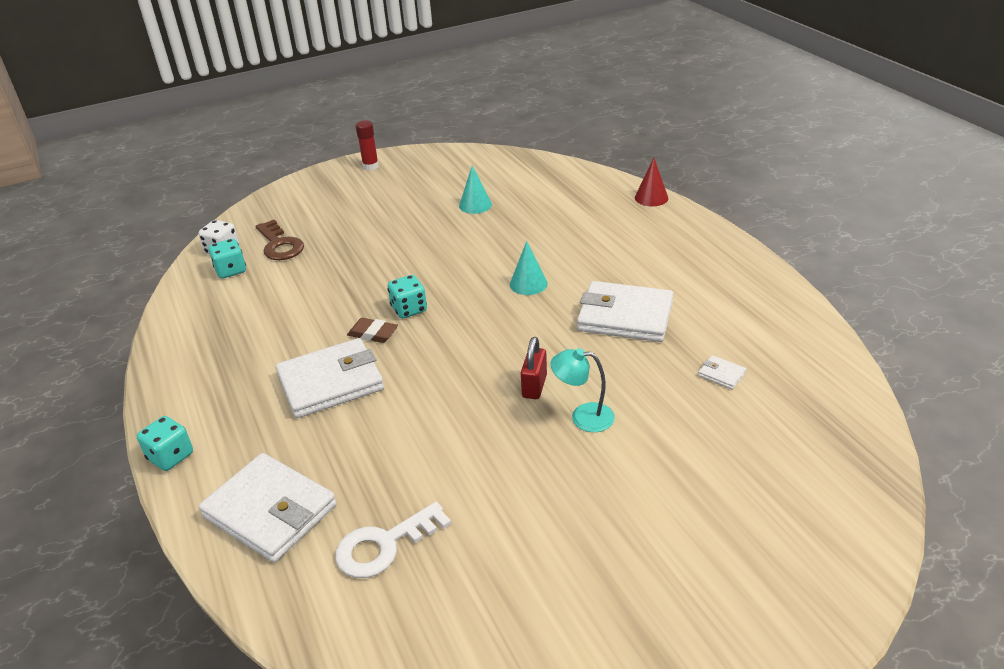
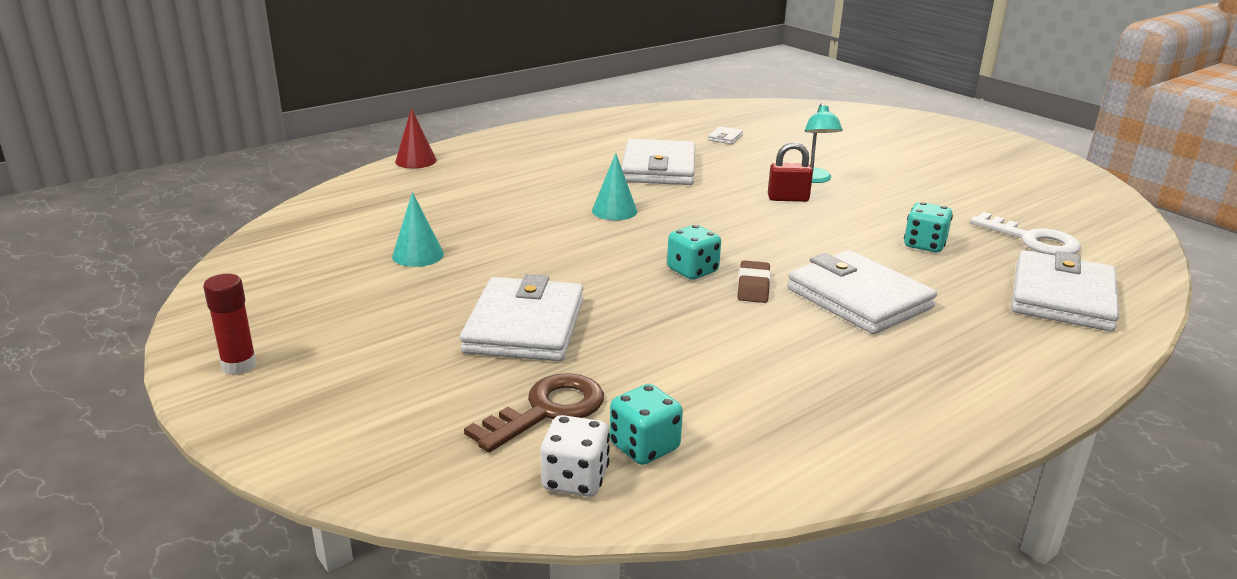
camera: 105 degrees left, 10 degrees down
turquoise dice [137,416,193,471] -> turquoise dice moved to [904,202,953,252]
none -> white wallet [460,274,583,361]

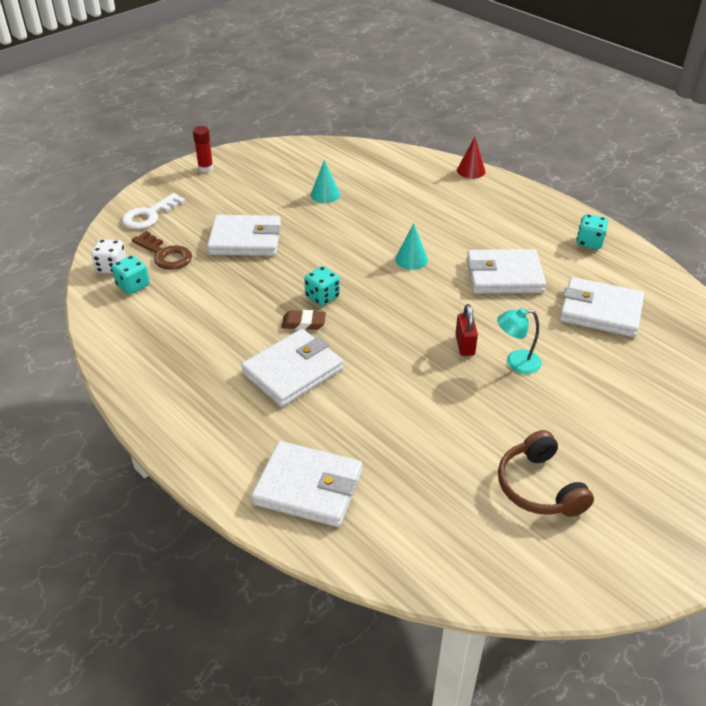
camera: 85 degrees right, 15 degrees up
white wallet [708,126,743,144] -> white wallet [560,277,644,337], size x2.46
turquoise dice [904,202,953,252] -> turquoise dice moved to [576,214,608,249]
white key [970,212,1081,255] -> white key moved to [122,193,185,229]
none -> brown headphones [498,430,594,517]

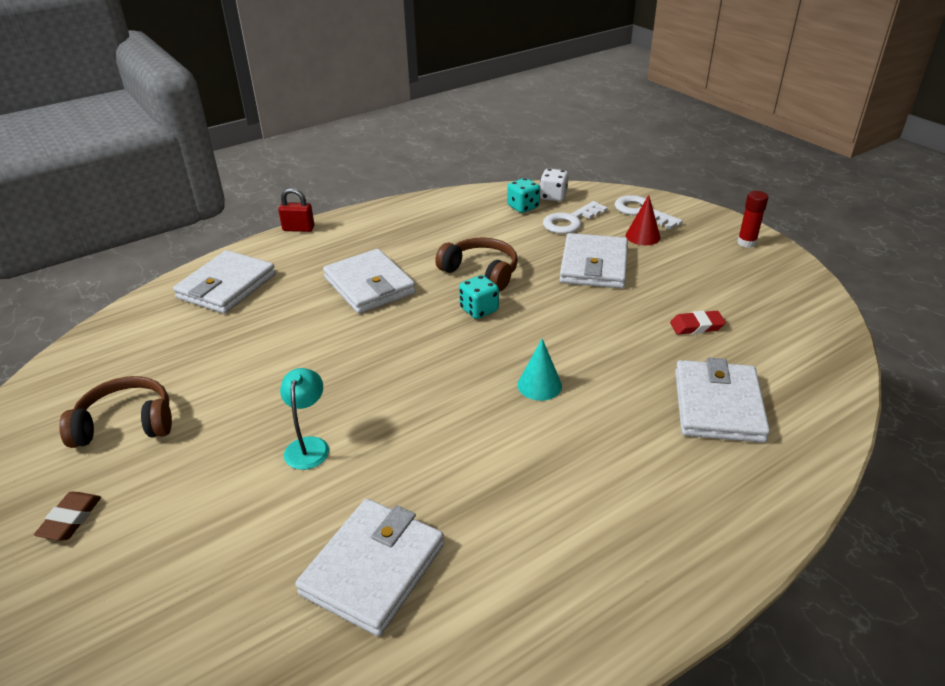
camera: 100 degrees right, 5 degrees down
brown key [132,231,192,270] -> white key [543,201,608,234]
brown eraser [281,310,326,330] -> brown eraser moved to [34,492,101,541]
turquoise cone [311,160,340,203] -> red eraser [670,311,726,335]
red padlock [455,304,478,356] -> red padlock moved to [278,188,314,232]
red cone [457,137,485,179] -> red cone moved to [626,195,660,245]
white wallet [467,249,546,294] -> white wallet moved to [675,358,770,443]
turquoise dice [576,214,608,249] -> none
none -> brown headphones [435,237,518,291]

